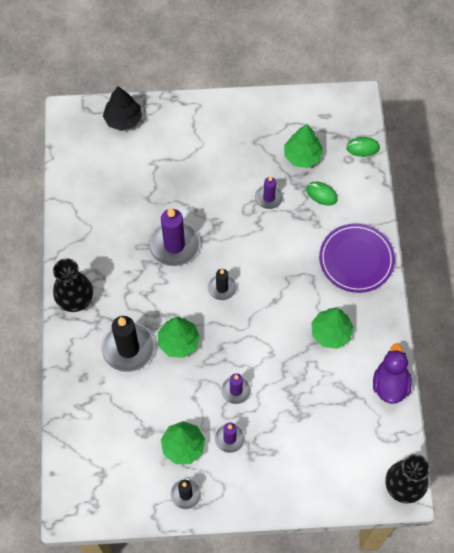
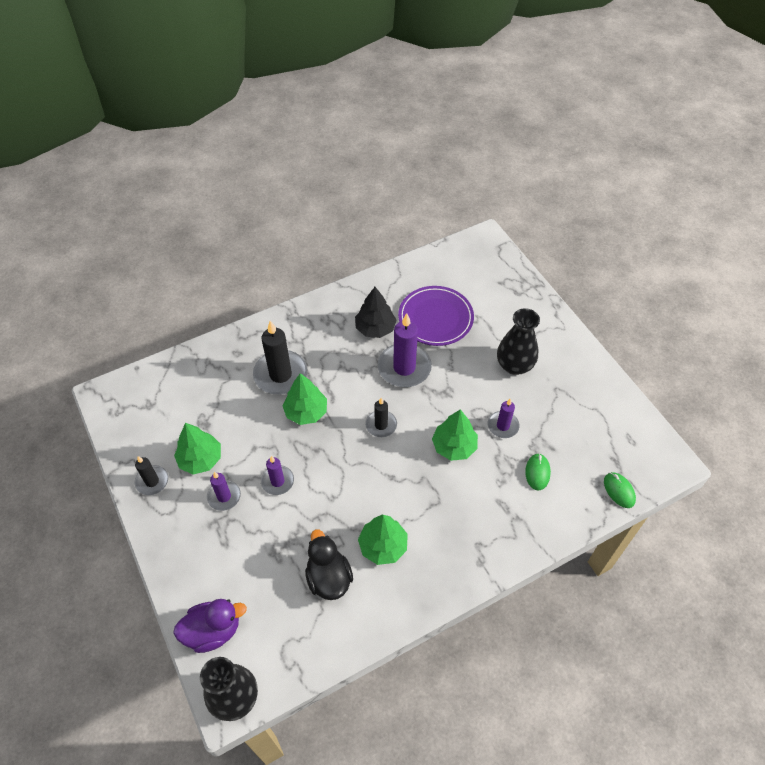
camera: 65 degrees right, 10 degrees down
black vase [53,258,93,312] -> black vase moved to [497,308,540,375]
black tree [103,86,142,131] -> black tree moved to [355,287,397,338]
green tree [284,124,324,168] -> green tree moved to [432,409,478,461]
purple plate [319,223,395,293] -> purple plate moved to [398,286,474,346]
purple duck [373,343,412,404] -> purple duck moved to [173,599,247,653]
none -> black duck [305,529,353,600]

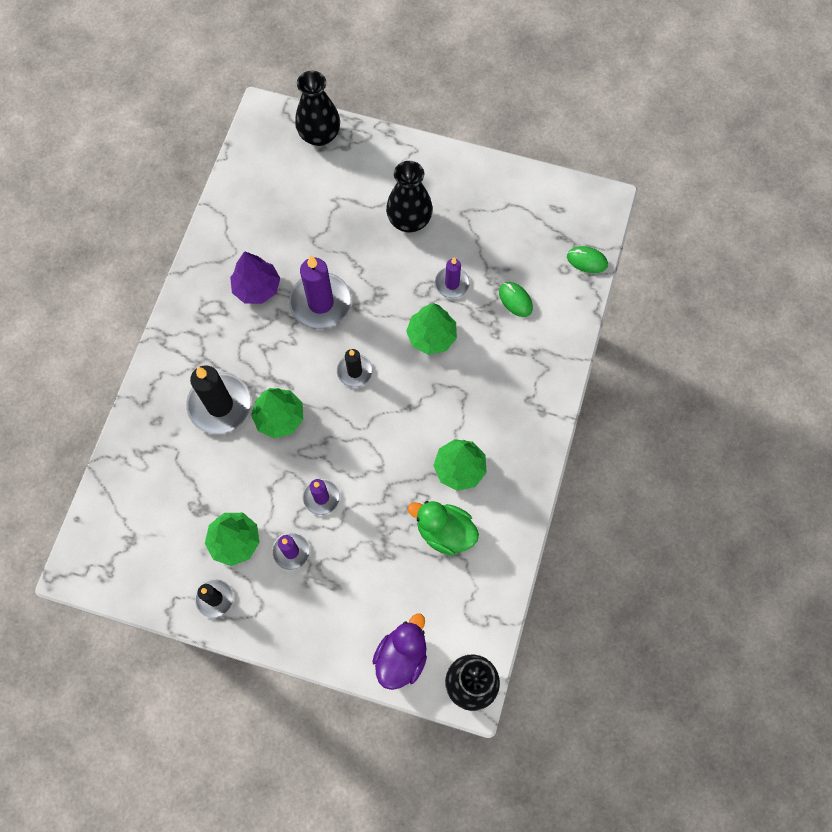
camera: 45 degrees left, 15 degrees up
black duck [305,529,353,600] -> green duck [408,501,479,556]
black tree [355,287,397,338] -> purple tree [230,251,280,304]
purple plate [398,286,474,346] -> none
none -> black vase [295,71,340,146]

